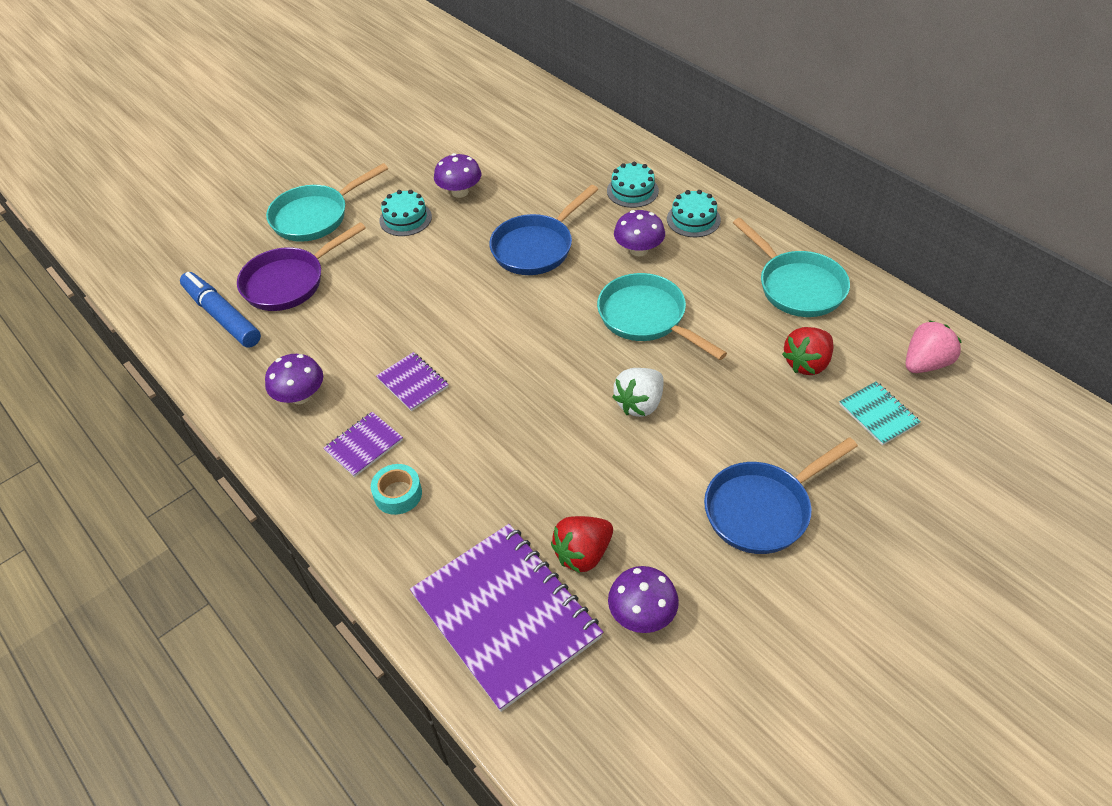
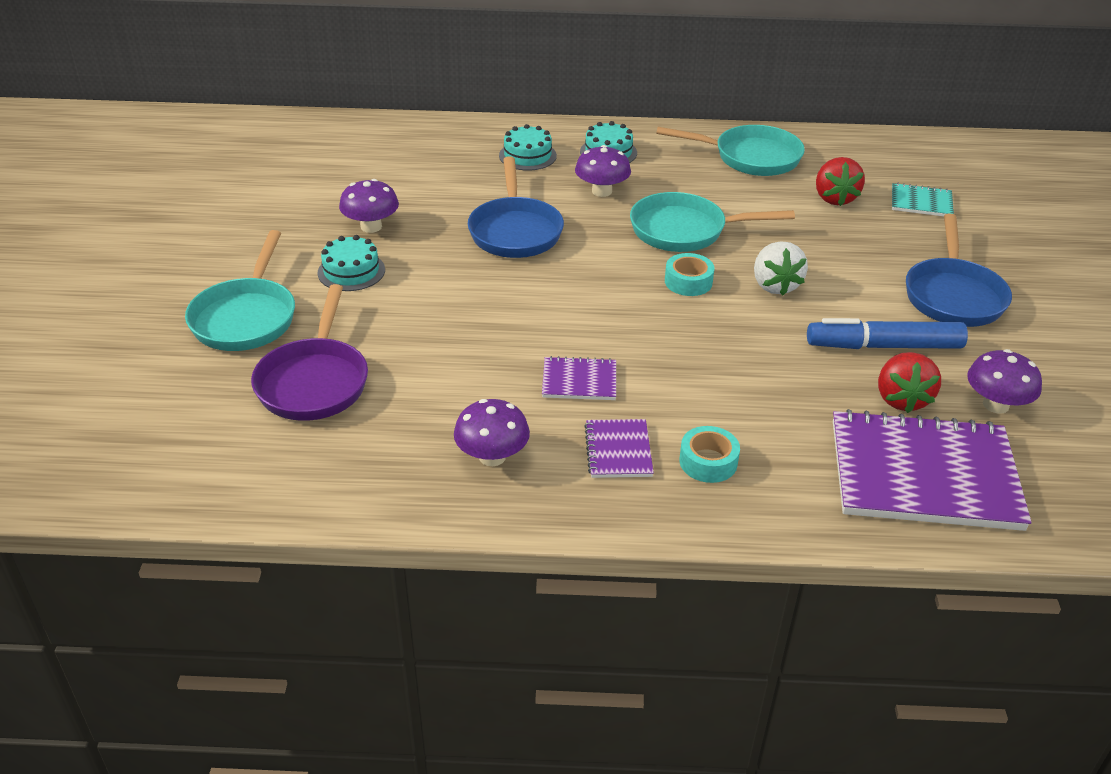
camera: 50 degrees left, 10 degrees down
blue marker [180,272,261,348] -> blue marker moved to [807,318,968,349]
pink strawberry [906,320,962,373] -> none
none -> turquoise tape [665,253,715,296]

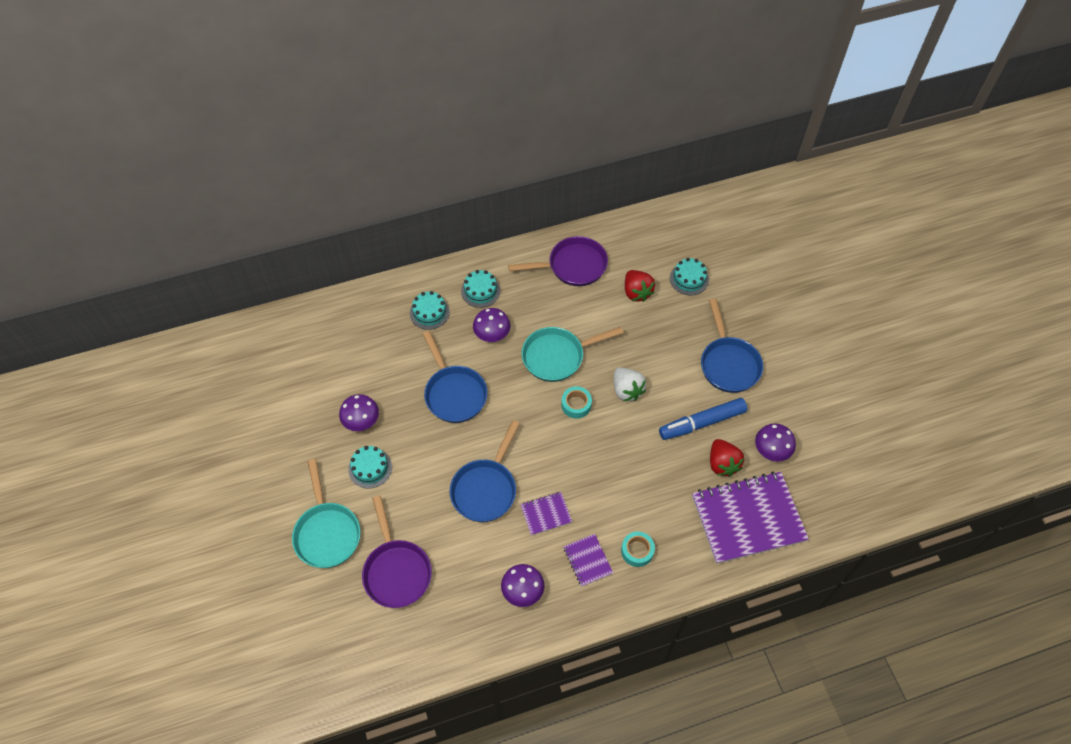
camera: 20 degrees left, 20 degrees up
turquoise pan [656,125,805,176] -> purple pan [508,236,608,286]
turquoise notebook [892,183,954,216] -> turquoise cake [670,258,709,295]
none -> blue pan [450,420,520,522]

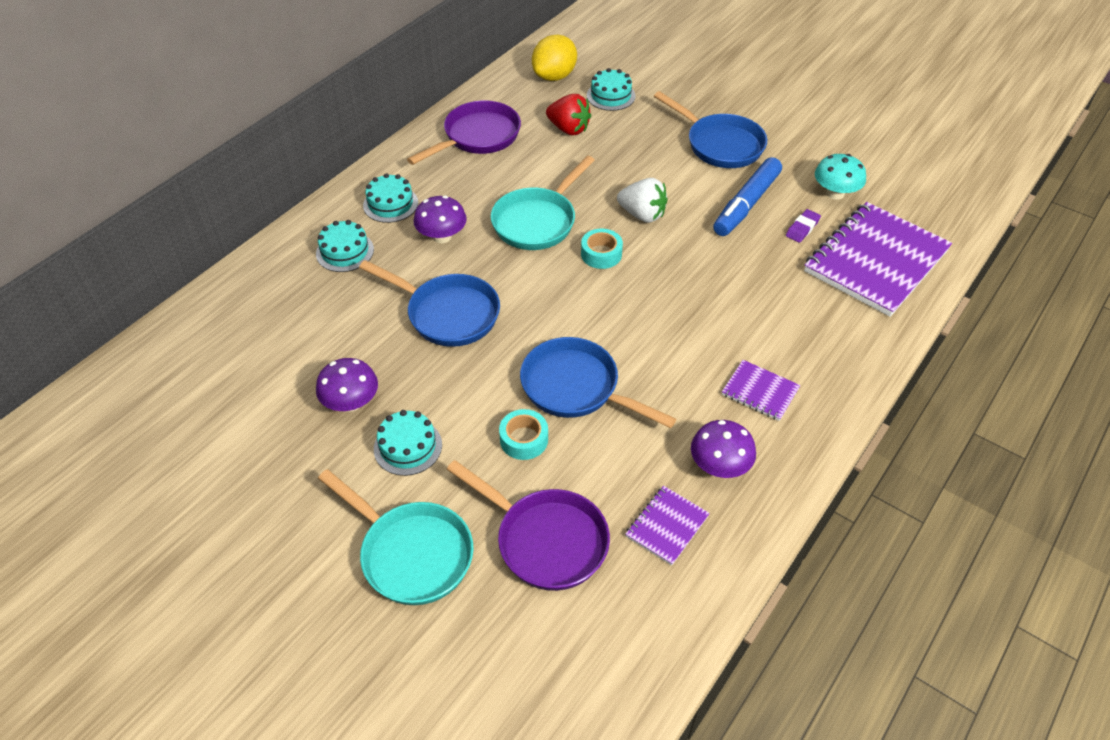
camera: 35 degrees left, 10 degrees down
blue pan [450,420,520,522] -> blue pan turned 135 degrees clockwise [520,337,676,428]
purple notebook [520,492,572,536] -> purple notebook moved to [625,486,710,566]
turquoise tape [621,531,655,567] -> turquoise tape moved to [499,409,548,460]
red strawberry [710,439,744,477] -> purple eraser [786,209,821,243]
purple mushroom [755,423,796,461] -> turquoise mushroom [815,154,866,200]
none -> yellow lemon [532,35,577,81]

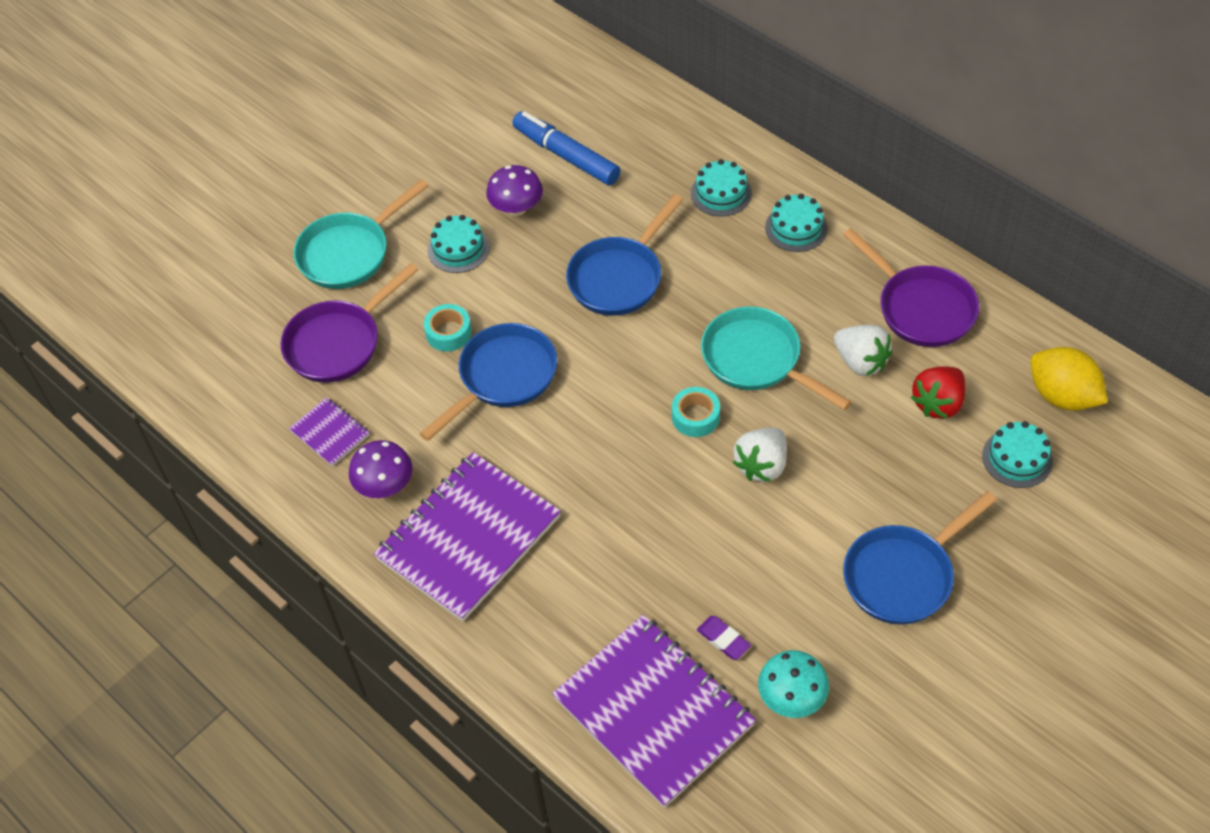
camera: 100 degrees right, 5 degrees up
purple mushroom [414,196,467,243] -> none
blue marker [713,157,782,236] -> blue marker moved to [512,111,621,186]
purple notebook [722,360,800,421] -> purple notebook [374,452,561,621], size x2.20
none -> white strawberry [834,325,892,376]

